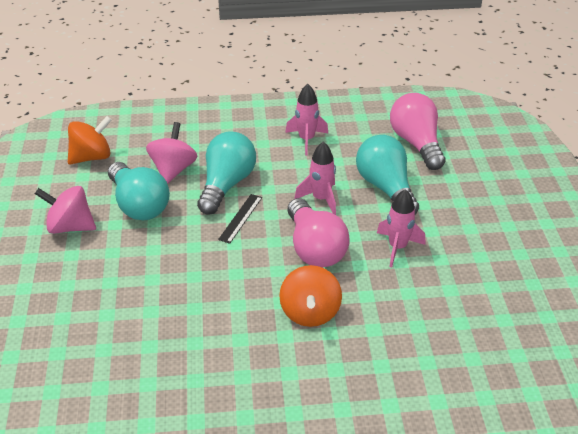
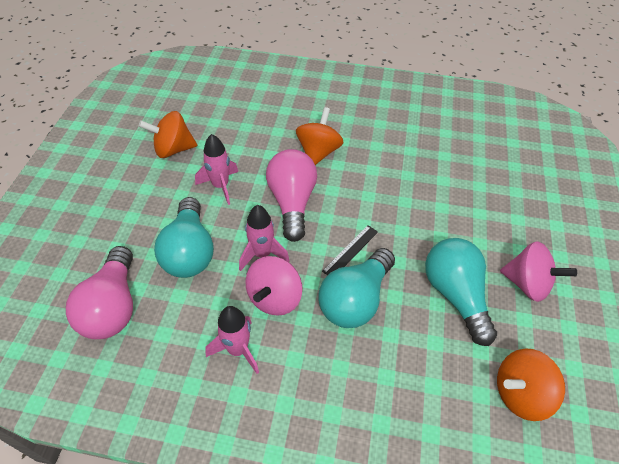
camera: 165 degrees left, 10 degrees up
pink spinning top [146,122,198,184] -> pink spinning top moved to [245,256,302,316]
none -> orange spinning top [139,111,197,158]

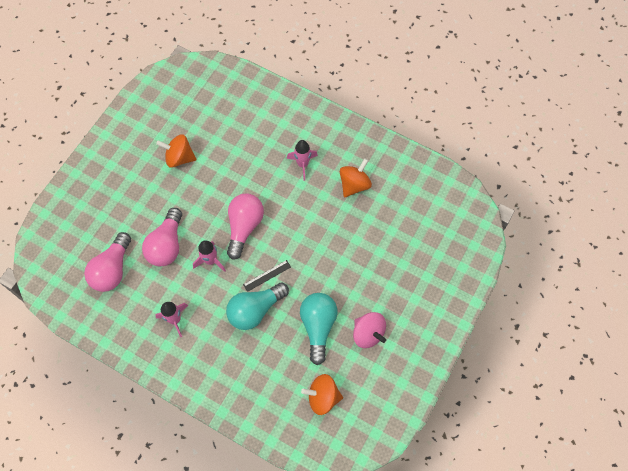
camera: 20 degrees right, 15 degrees up
turquoise light bulb [154,197,214,278] -> pink light bulb [142,208,182,266]
pink rocket [195,134,238,205] -> pink rocket moved to [287,140,318,181]
pink spinning top [245,256,302,316] -> none
orange spinning top [296,107,343,165] -> orange spinning top moved to [340,158,372,197]

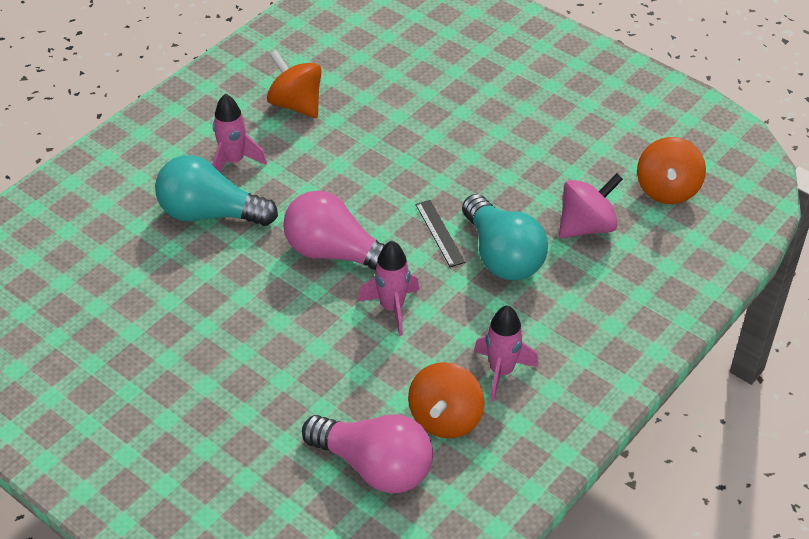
camera: 80 degrees left, 20 degrees down
pink light bulb [142,208,182,266] -> none
orange spinning top [156,134,197,168] -> orange spinning top moved to [408,362,485,438]
turquoise light bulb [300,293,338,365] -> turquoise light bulb moved to [155,155,278,226]
pink spinning top [353,312,386,348] -> pink spinning top moved to [559,173,623,238]

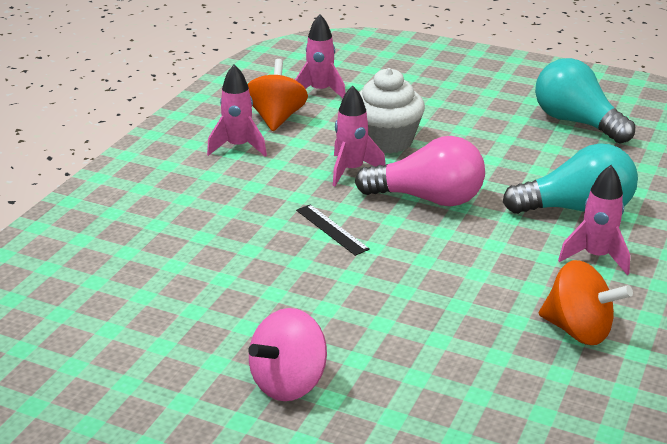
camera: 165 degrees right, 15 degrees down
pink light bulb [302,414,433,494] -> pink rocket [295,14,346,98]
turquoise light bulb [462,194,548,280] -> turquoise light bulb moved to [535,58,635,144]
pink spinning top [559,173,623,238] -> pink spinning top moved to [248,308,327,401]
orange spinning top [637,137,706,204] -> none
none -> white cupcake [359,68,425,154]

